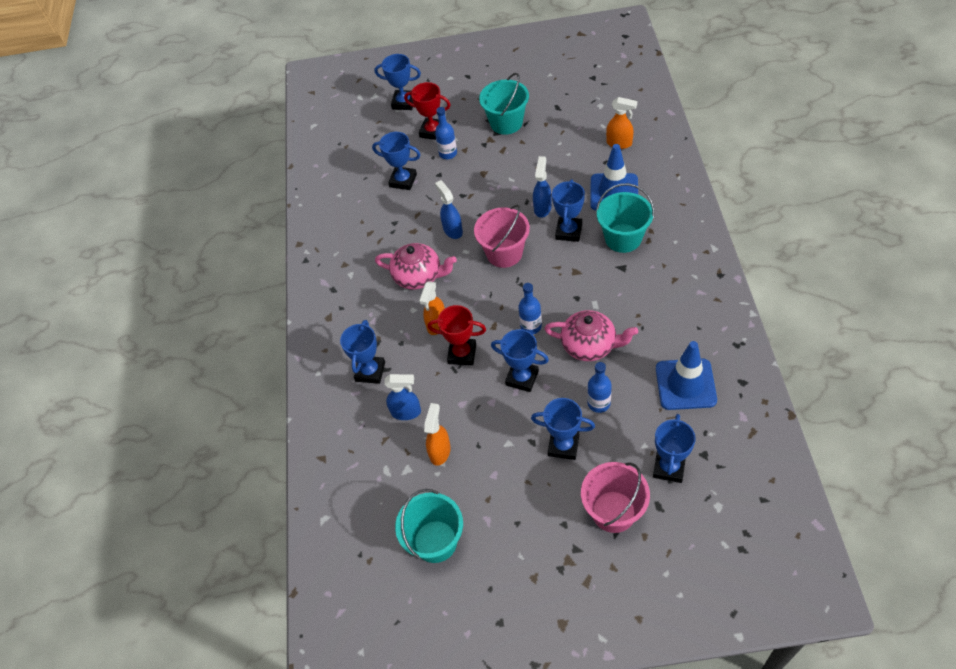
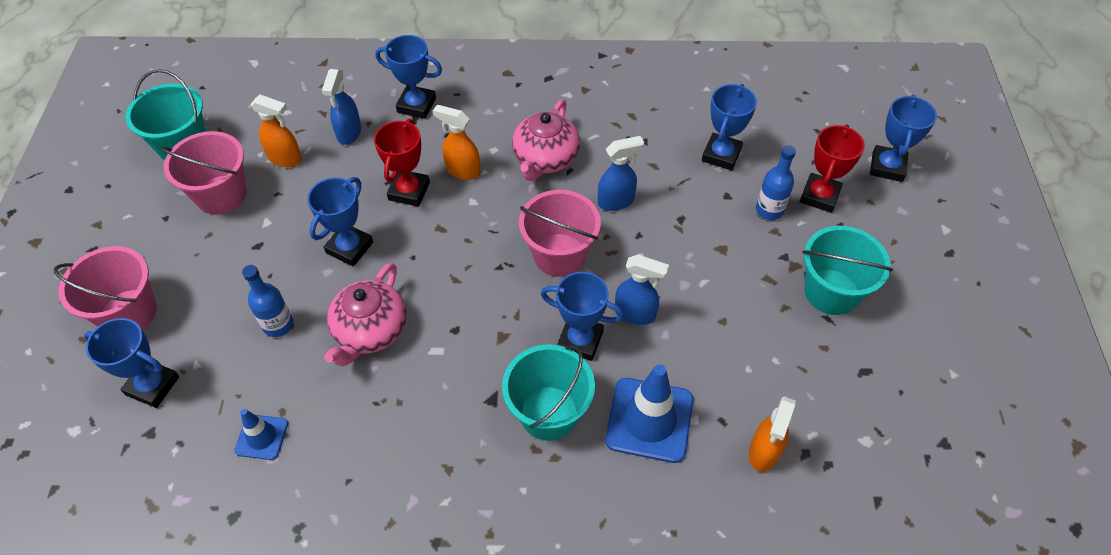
camera: 90 degrees right, 0 degrees up
blue bottle [518,283,542,334] -> none
blue trophy [531,398,595,460] -> none
blue traffic cone [656,341,717,410] -> blue traffic cone [234,409,288,460], size x0.55
none -> pink bucket [160,131,247,215]

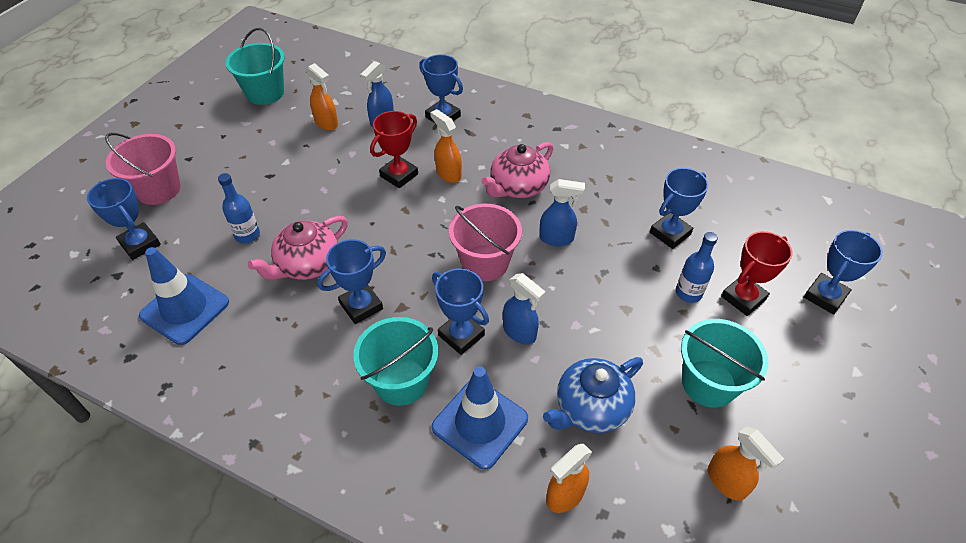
camera: 25 degrees right, 5 degrees down
pink bucket [160,131,247,215] -> none
blue traffic cone [234,409,288,460] -> blue traffic cone [139,247,229,345], size x1.83
blue trophy [307,177,373,266] -> blue trophy moved to [317,239,386,324]
none -> blue teapot [543,357,643,433]
none -> orange spray bottle [708,426,784,501]

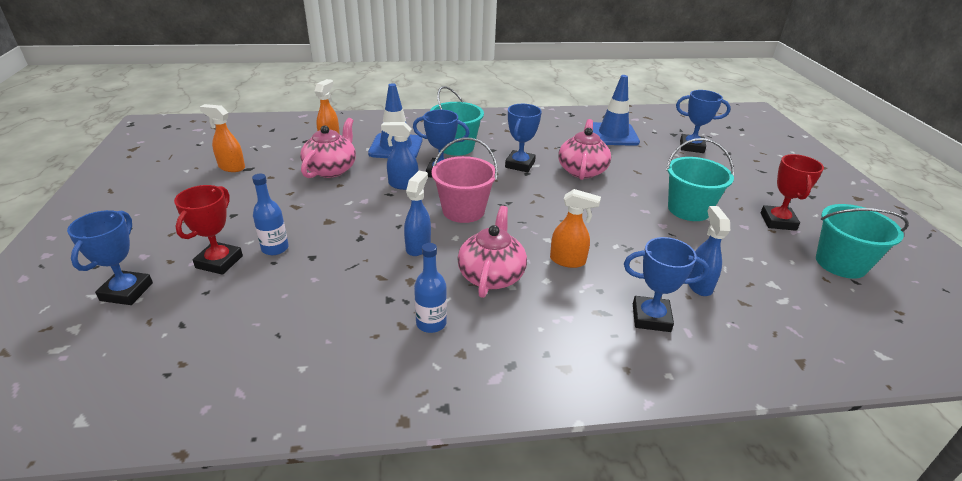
camera: 145 degrees right, 15 degrees down
pink bucket [105,133,181,205] -> none
blue bottle [218,173,260,243] -> blue bottle moved to [414,243,447,333]
orange spray bottle [306,63,338,131] -> none
red trophy [370,111,418,188] -> red trophy moved to [761,154,824,231]
blue spray bottle [539,179,585,246] -> blue spray bottle turned 135 degrees clockwise [404,171,431,256]
blue teapot [543,357,643,433] -> pink teapot [300,118,356,178]
blue trophy [650,168,708,249] -> none
turquoise bucket [681,319,768,408] -> turquoise bucket moved to [666,138,734,221]

